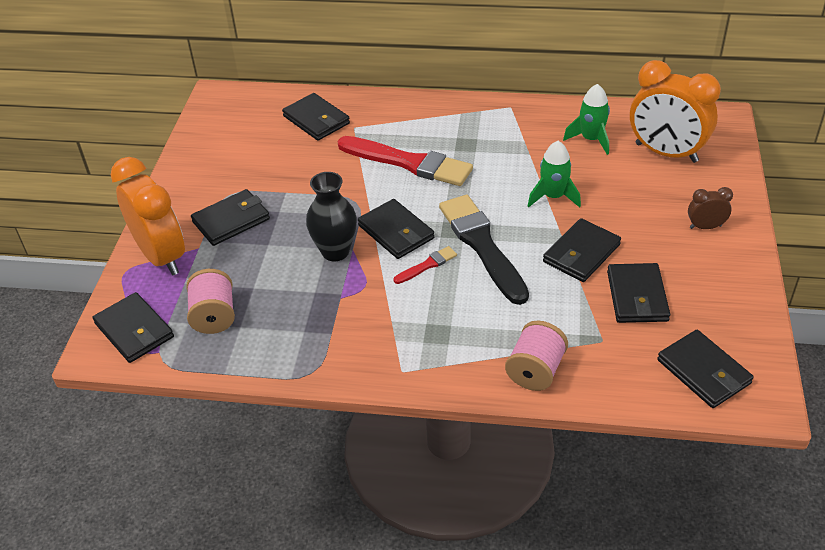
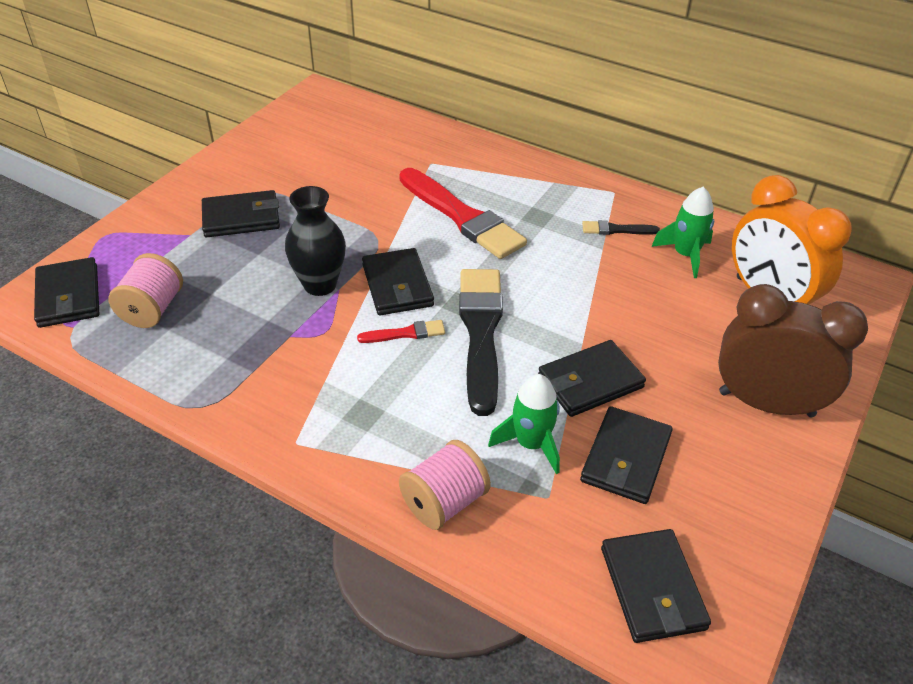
camera: 20 degrees right, 0 degrees up
orange clock [111,157,185,275] -> none
black wallet [282,93,350,140] -> none
green rocket [528,141,581,208] -> green rocket moved to [488,374,560,474]
brown clock [688,187,733,229] -> brown clock [718,284,868,417], size x2.18
none -> black brush [582,220,660,235]

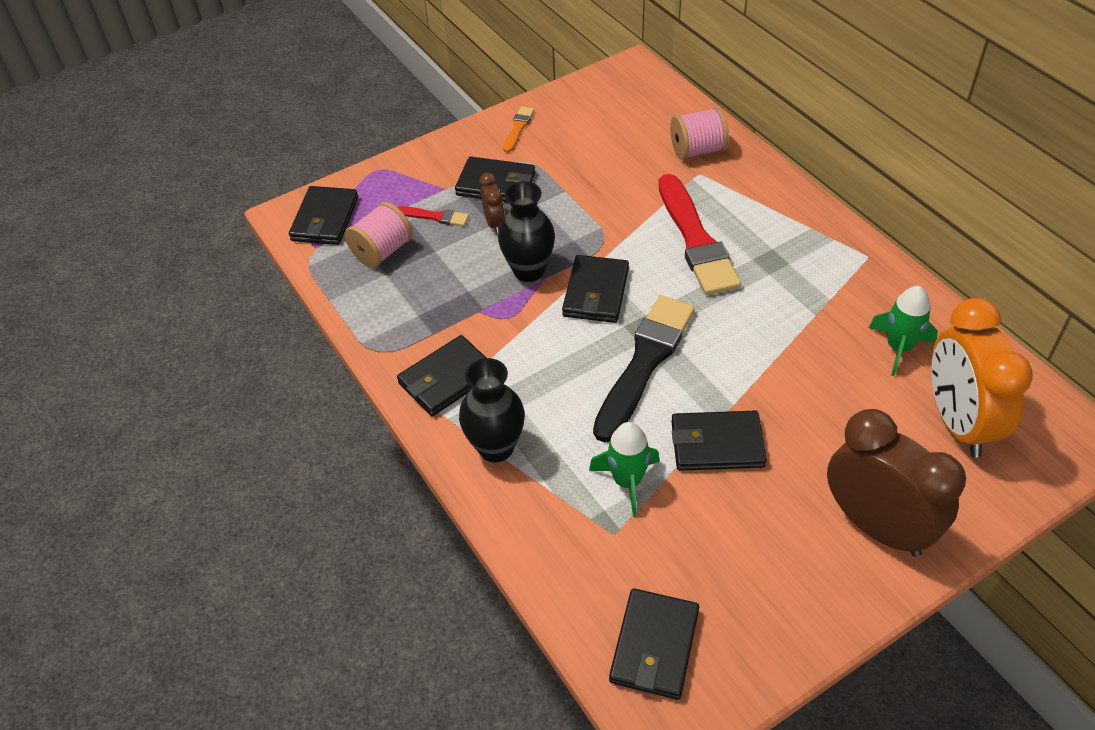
camera: 30 degrees right, 5 degrees up
red brush [357,320,445,343] -> red brush moved to [397,206,469,226]
pink spool [399,440,491,530] -> pink spool moved to [670,107,729,160]
black wallet [580,406,673,504] -> black wallet moved to [397,335,486,416]
black brush [582,220,660,235] -> none
none -> black vase [459,358,525,462]
none -> brown clock [479,173,505,234]
none -> orange brush [503,106,534,153]

